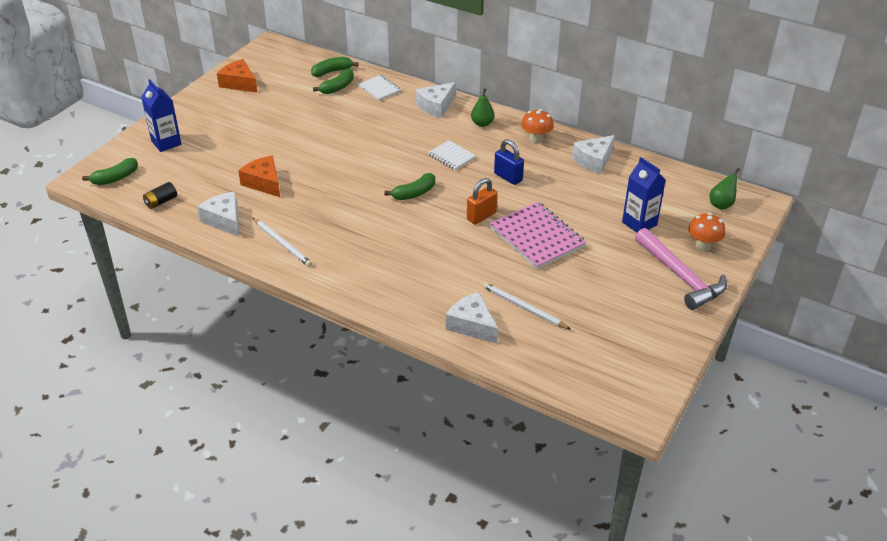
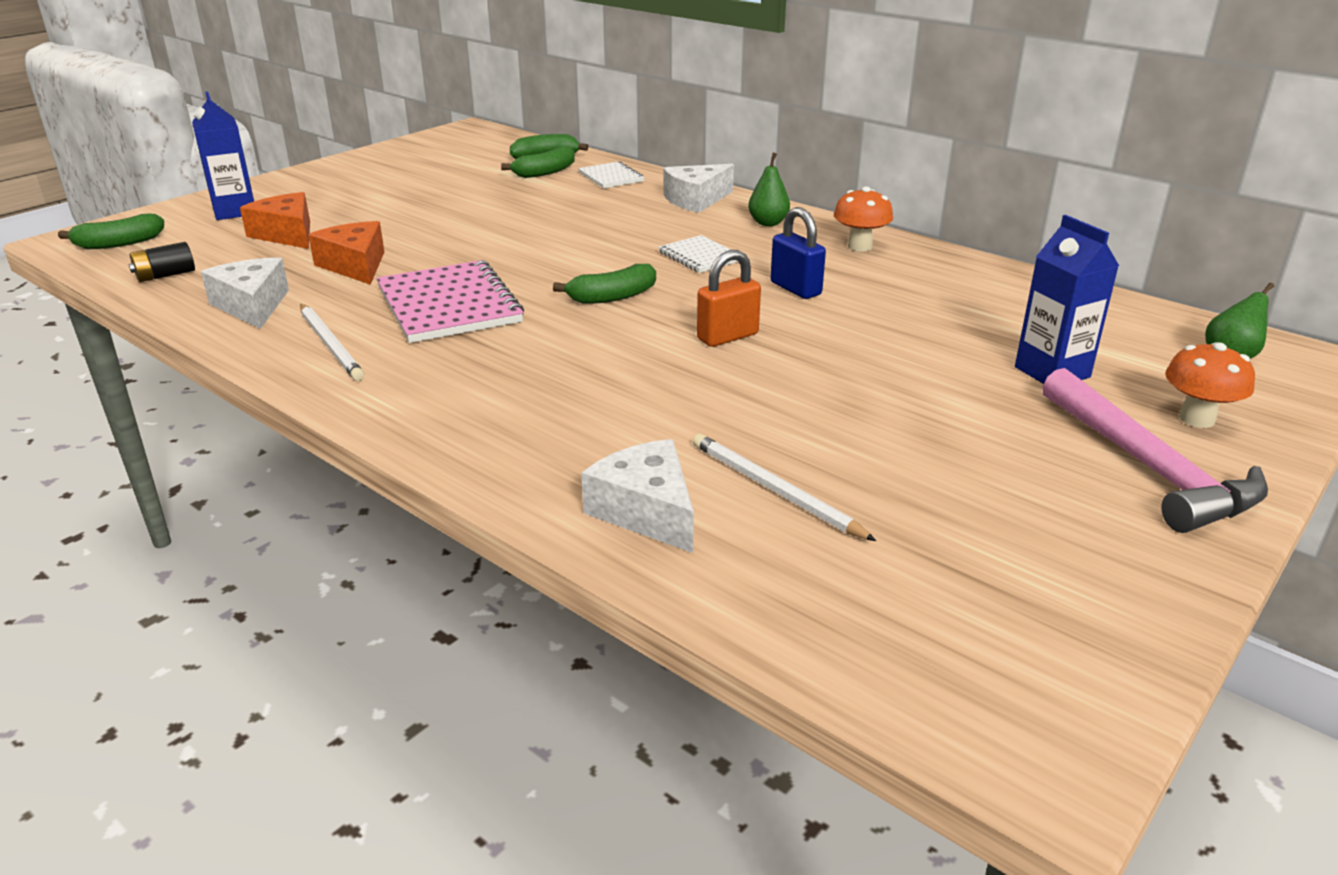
camera: 10 degrees right, 10 degrees down
orange cheese [217,59,258,93] -> orange cheese moved to [240,192,310,249]
pink notebook [490,202,586,269] -> pink notebook moved to [376,260,524,343]
white cheese [572,135,615,174] -> none

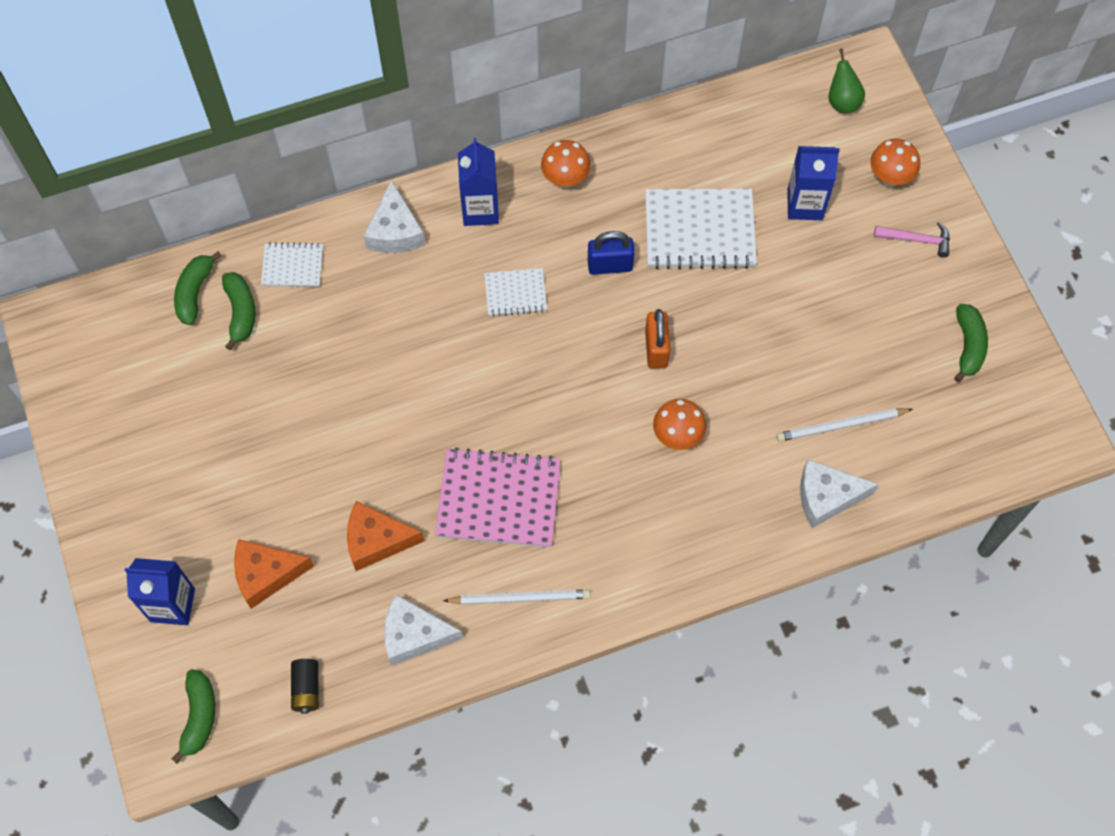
camera: 60 degrees left, 35 degrees up
green banana [553,264,656,304] -> green banana moved to [954,304,988,382]
green pear [748,152,790,226] -> blue carton [458,138,499,226]
pink hammer [1042,368,1268,533] -> pink hammer [874,222,950,257], size x0.51
none -> white notebook [645,189,757,269]
none -> orange mushroom [653,399,706,450]

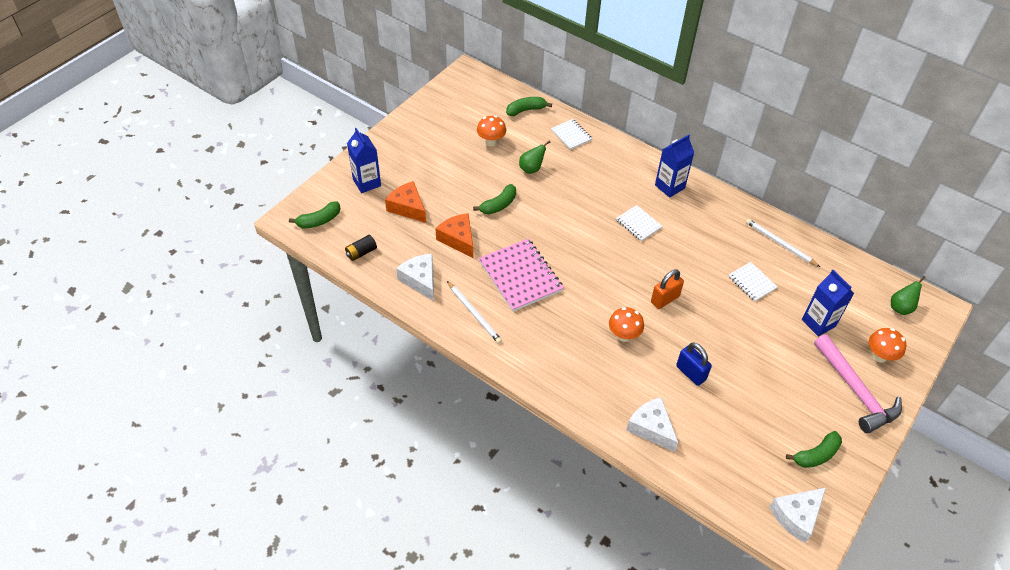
camera: 55 degrees right, 15 degrees down
green banana [222,272,256,350] -> green banana moved to [473,184,516,214]
white cheese [364,180,425,253] -> white cheese moved to [769,488,826,543]
orange mushroom [541,140,591,188] -> orange mushroom moved to [477,115,506,146]
blue padlock [588,231,635,275] -> blue padlock moved to [676,343,712,386]
white notebook [645,189,757,269] -> white notebook [728,262,777,302], size x0.54
white pencil [776,408,913,442] -> white pencil moved to [746,219,820,267]
pink hammer [874,222,950,257] -> pink hammer [814,334,902,433], size x1.98
none -> green pear [519,140,550,174]

